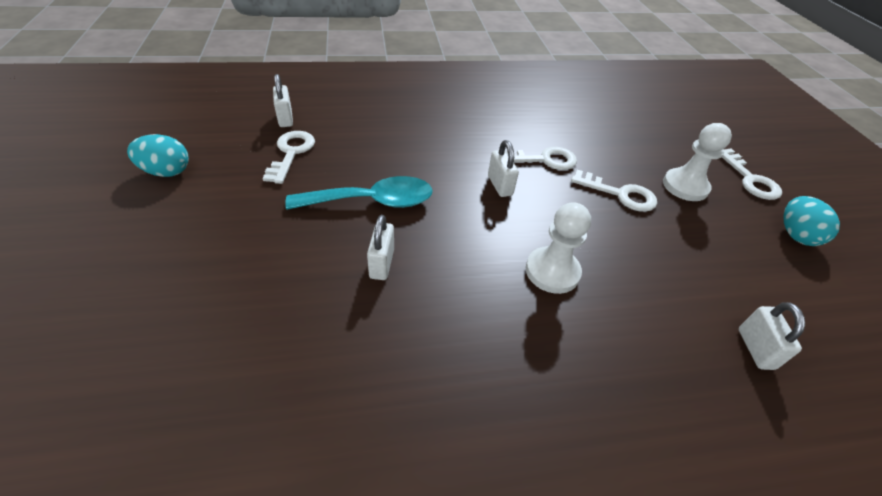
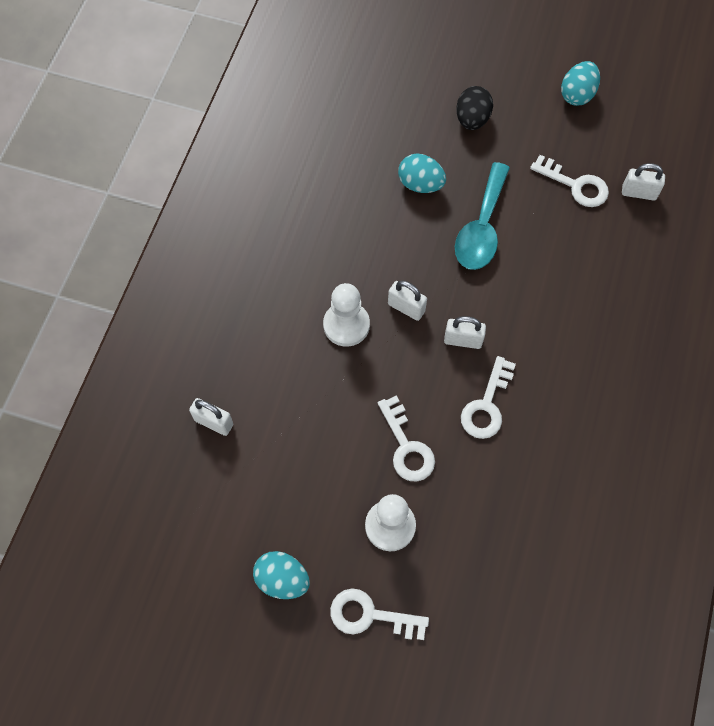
camera: 120 degrees right, 20 degrees up
white padlock [367,215,394,280] -> white padlock moved to [388,280,427,321]
white key [571,170,657,212] -> white key turned 75 degrees counterclockwise [378,395,435,482]
none -> turquoise egg [398,153,446,193]
none -> black egg [456,86,493,130]

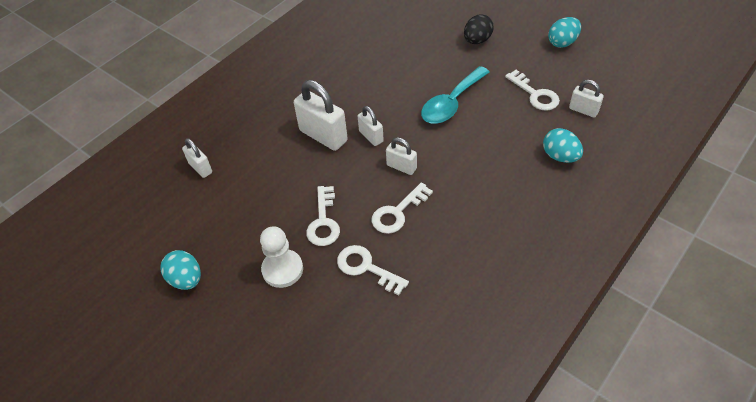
camera: 25 degrees right, 15 degrees down
white pawn [323,283,370,347] -> white padlock [294,80,348,151]
white key [330,589,429,640] -> white key moved to [337,245,409,295]
turquoise egg [398,153,446,193] -> turquoise egg moved to [543,128,583,163]

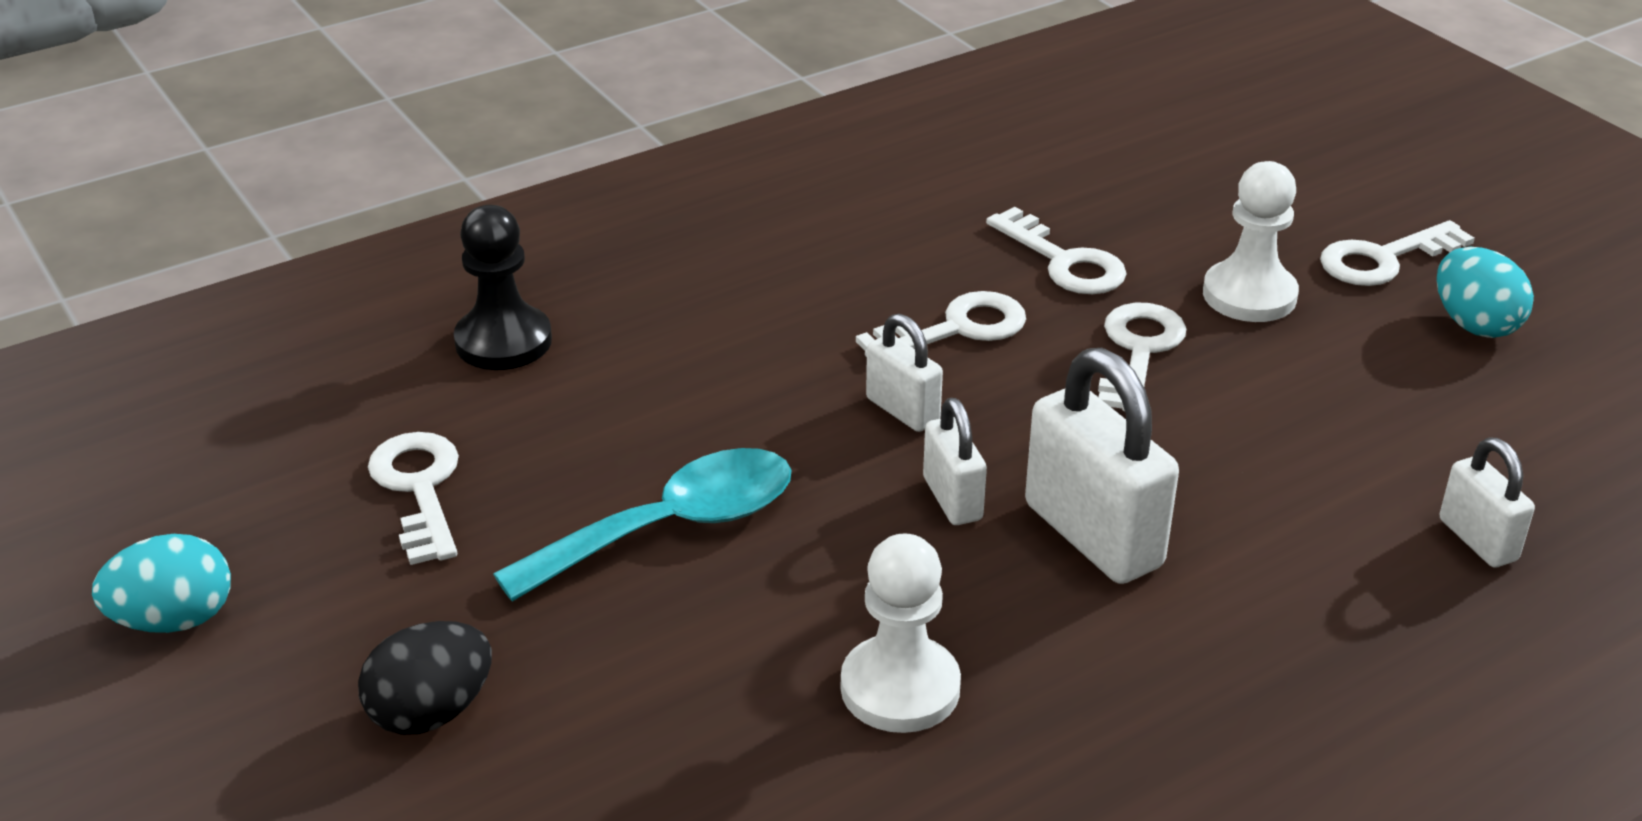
camera: 165 degrees left, 15 degrees down
turquoise egg [543,128,583,163] -> black pawn [454,205,552,370]
white padlock [569,80,604,118] -> none
none -> white pawn [841,534,961,733]
none -> white key [1320,220,1475,286]

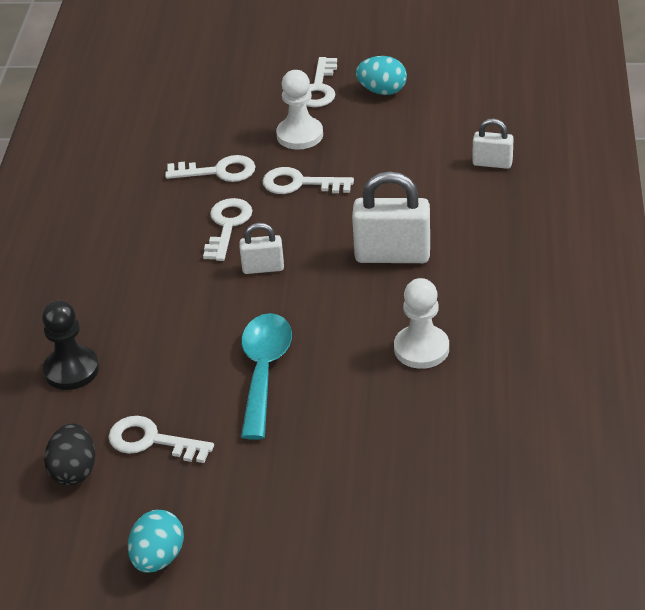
camera: 50 degrees left, 5 degrees up
black egg [358,621,492,735] -> black egg moved to [44,423,95,486]
white padlock [923,398,987,525] -> none
white key [1098,302,1186,411] -> white key turned 45 degrees counterclockwise [263,167,354,194]

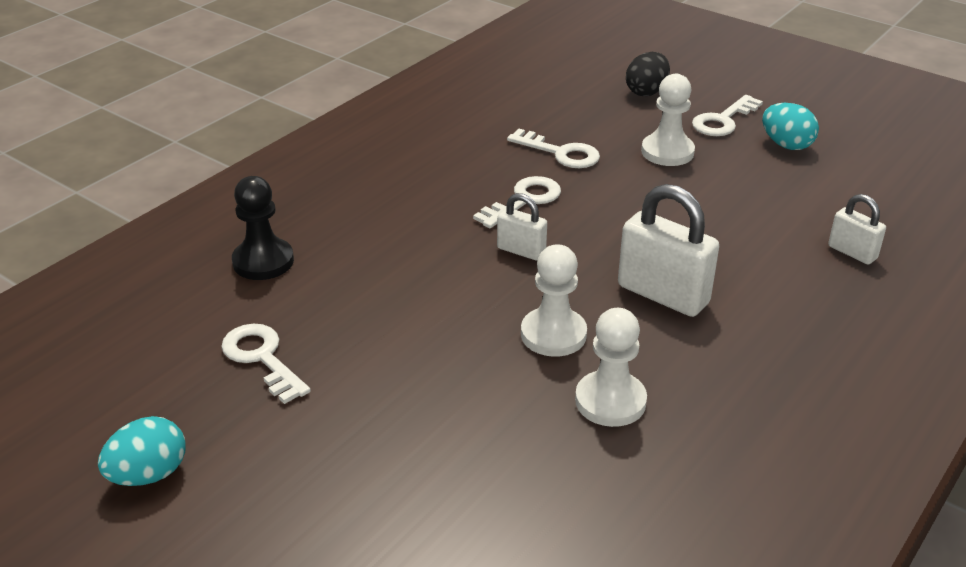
camera: 30 degrees right, 5 degrees down
black egg [44,423,95,486] -> black egg moved to [626,52,670,96]
turquoise spoon [241,313,292,440] -> none
white key [263,167,354,194] -> none
none -> white pawn [521,244,587,357]

